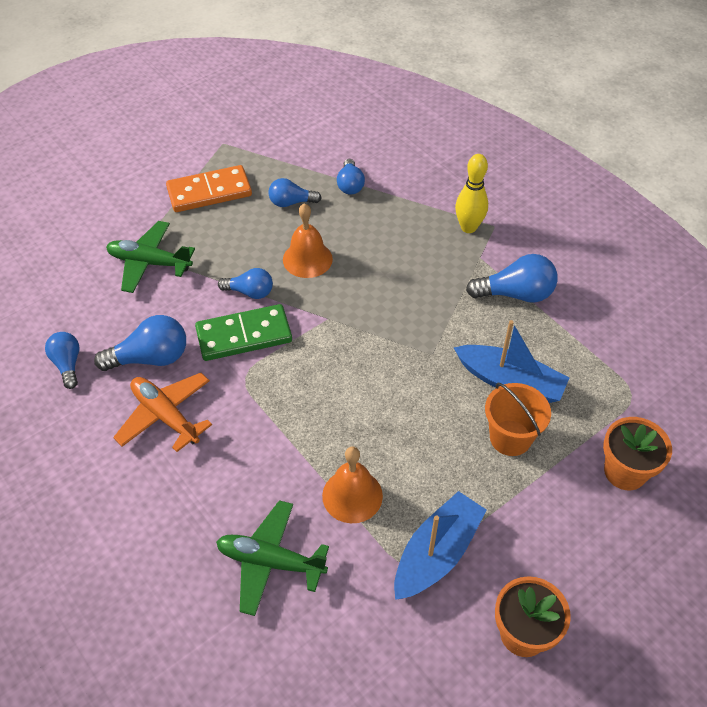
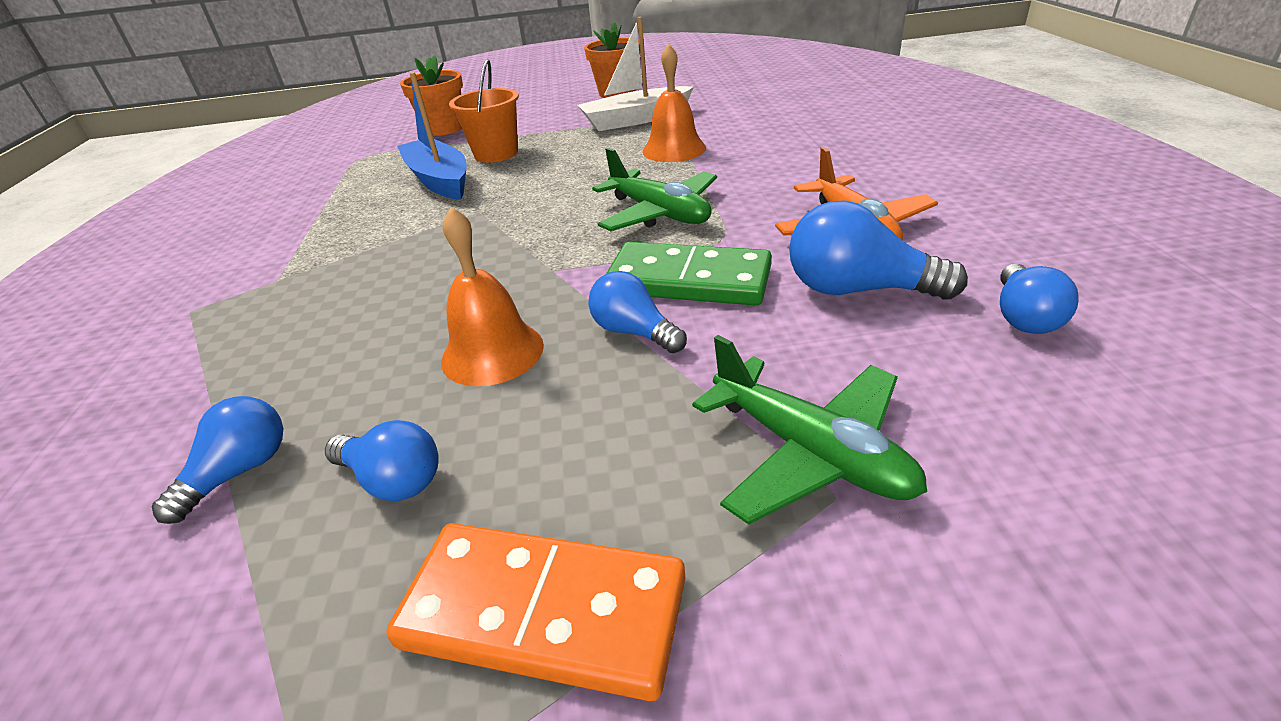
camera: 145 degrees left, 15 degrees down
green plane [216,500,329,616] -> green plane moved to [592,148,717,231]
blue boat [394,491,486,600] -> white boat [577,17,694,131]
yellow bowling pin [455,154,488,233] -> none
blue light bulb [466,254,558,303] -> none

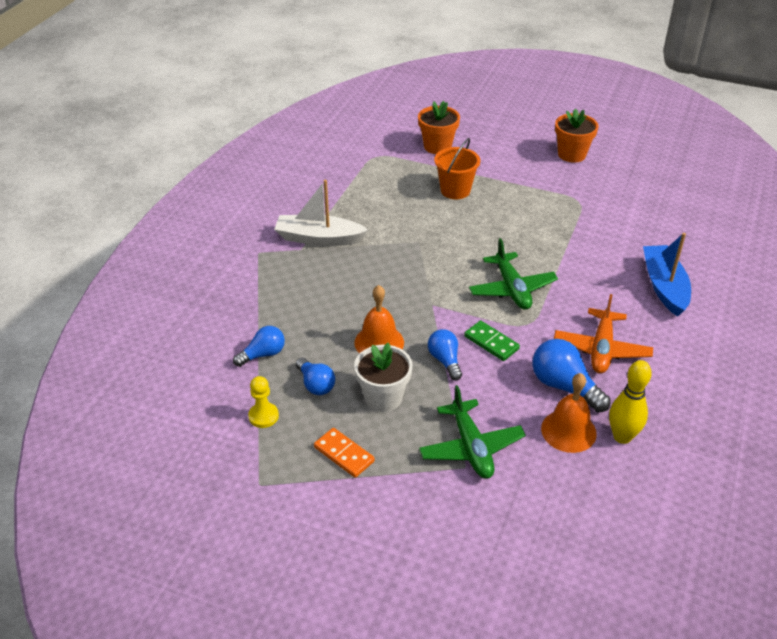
camera: 25 degrees right, 5 degrees up
orange domino [386,523,685,702] -> orange domino [314,428,375,478], size x0.62
blue boat [397,72,466,200] -> blue boat moved to [643,233,691,317]
white boat [577,17,694,131] -> white boat moved to [274,180,368,246]
green domino [606,242,772,306] -> green domino [464,320,520,361], size x0.62
orange bell [642,44,706,162] -> orange bell moved to [541,373,597,453]
blue light bulb [1000,264,1079,334] -> yellow bowling pin [609,360,652,444]
none -> yellow pawn [248,376,279,428]
none -> white flower pot [354,343,413,412]

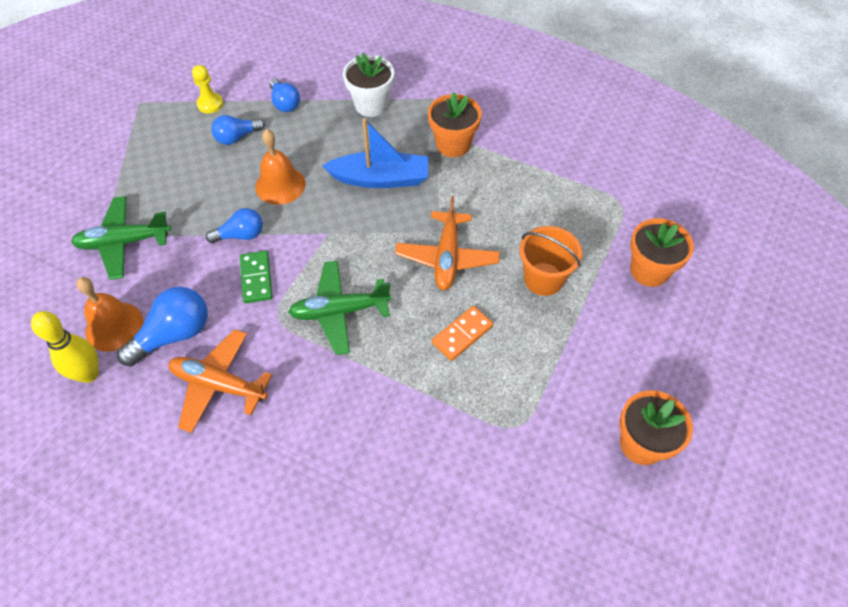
camera: 95 degrees right, 15 degrees up
white boat [274,180,368,246] -> orange flower pot [428,92,482,157]
orange domino [314,428,375,478] -> orange domino moved to [432,306,493,361]
white flower pot [354,343,413,412] -> white flower pot moved to [343,53,394,117]
green domino [464,320,520,361] -> green domino turned 60 degrees counterclockwise [240,251,272,303]
blue boat [643,233,691,317] -> blue boat moved to [322,118,428,188]
none -> orange plane [395,196,500,290]

